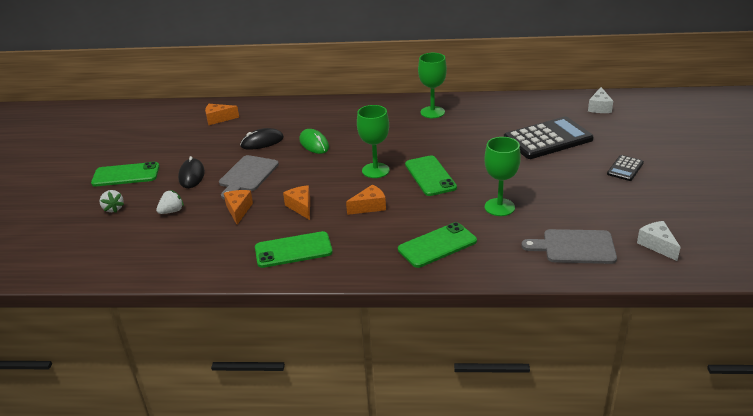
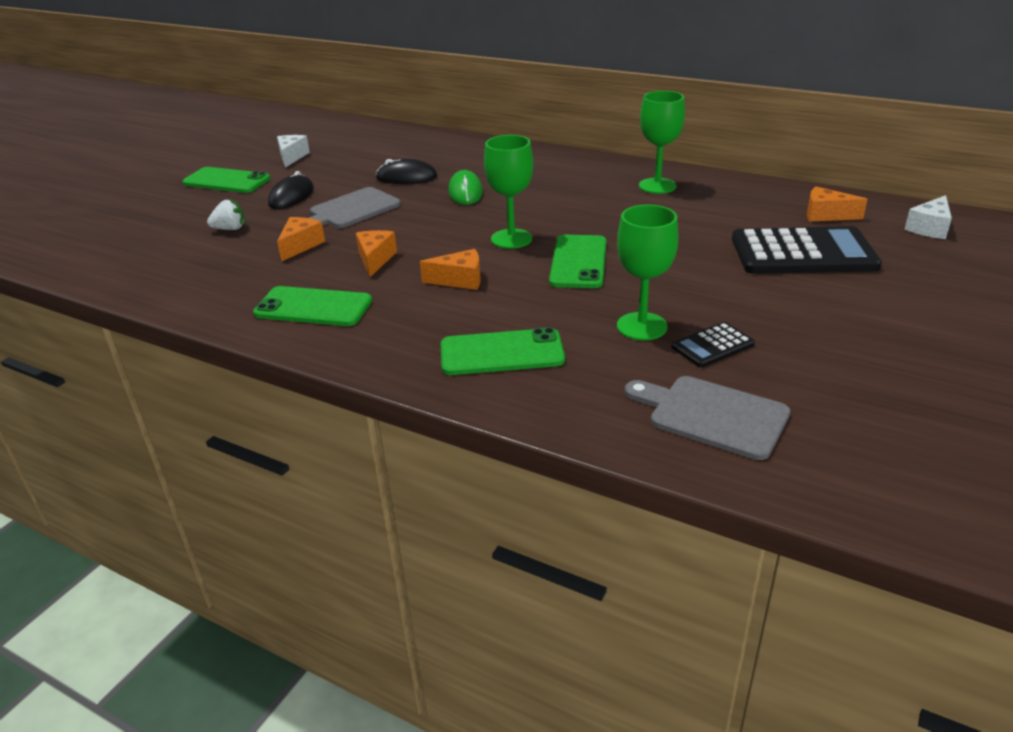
camera: 25 degrees right, 0 degrees up
white strawberry [99,190,124,213] -> none
orange cheese [205,104,239,125] -> orange cheese moved to [807,187,868,222]
black calculator [607,155,644,181] -> black calculator moved to [671,322,755,367]
white cheese [637,221,681,261] -> white cheese moved to [277,135,310,168]

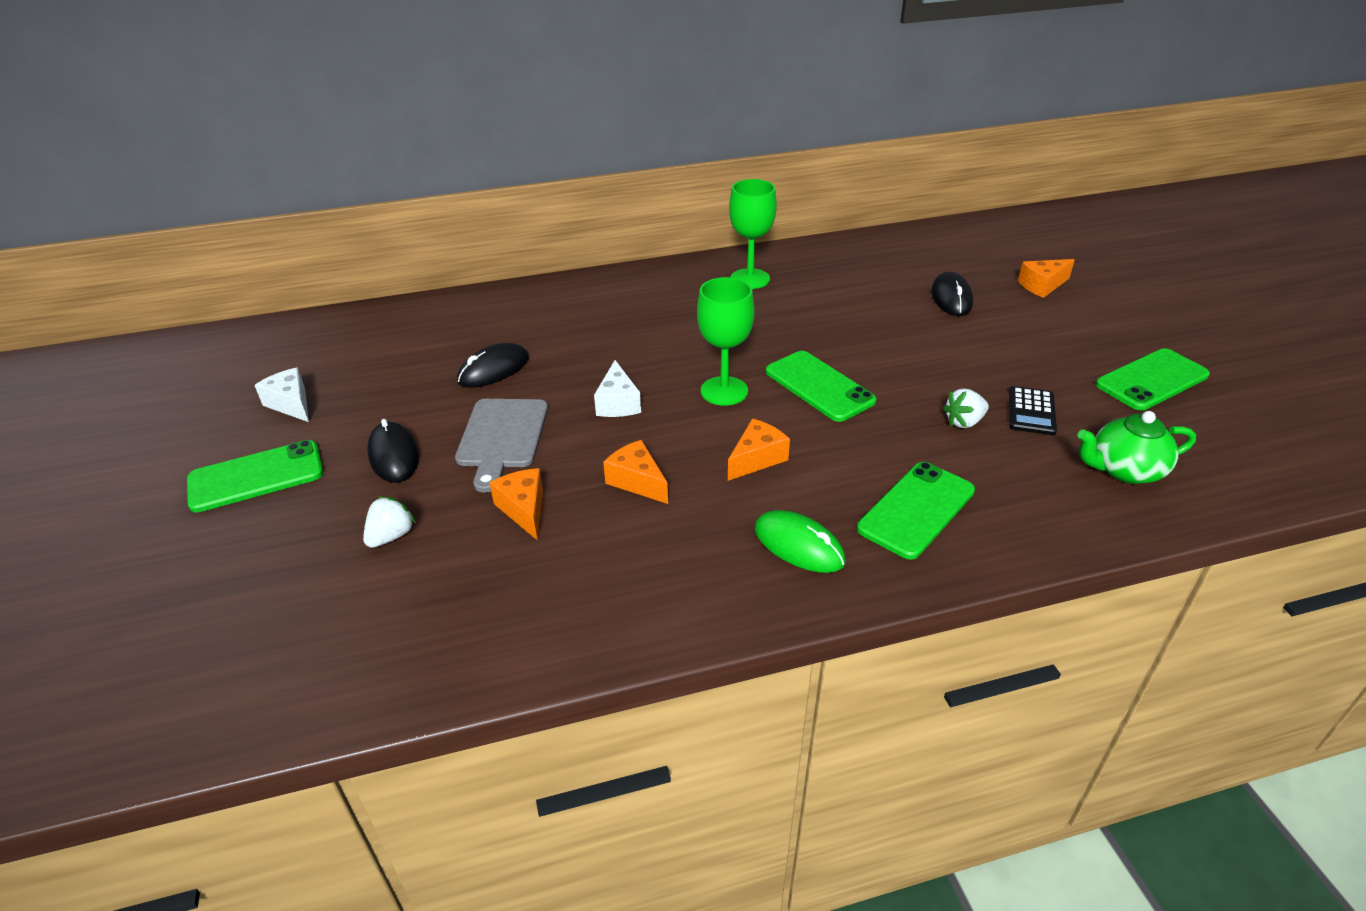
camera: 45 degrees left, 5 degrees up
green phone [253,286,372,326] -> green phone moved to [1096,348,1210,411]
green mouse [449,170,483,205] -> green mouse moved to [755,510,846,573]
green goblet [617,205,679,340] -> white strawberry [943,389,989,428]
grey cutting board [625,376,790,460] -> green teapot [1078,411,1196,484]
black calculator [732,226,882,274] -> black mouse [931,271,973,316]
orange cheese [807,187,868,222] -> orange cheese moved to [1018,259,1075,298]
white cheese [905,195,952,239] -> white cheese moved to [594,360,641,417]

